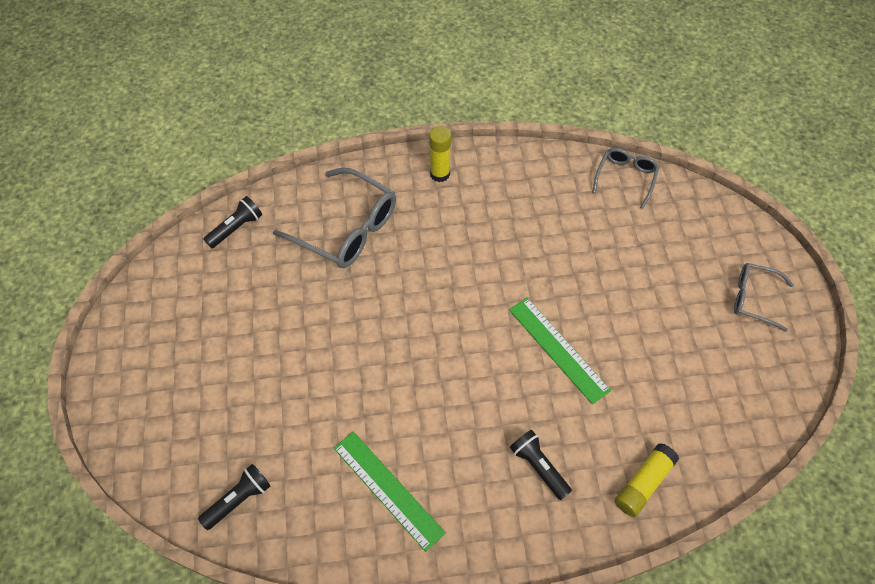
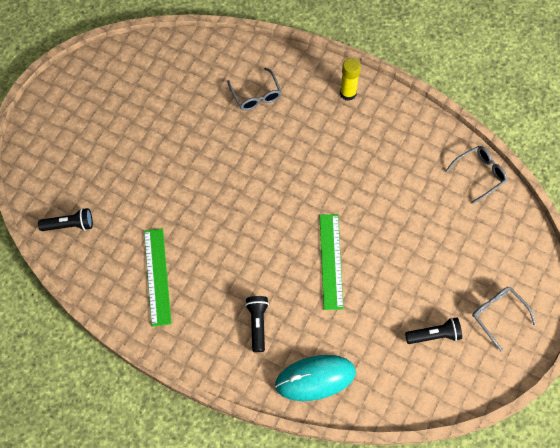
camera: 35 degrees right, 5 degrees up
black flashlight [204,196,262,248] -> black flashlight moved to [405,317,462,344]
grey glasses [273,168,396,268] -> grey glasses [227,67,282,111], size x0.58
yellow glue stick [615,443,679,517] -> turquoise mouse [275,355,356,401]

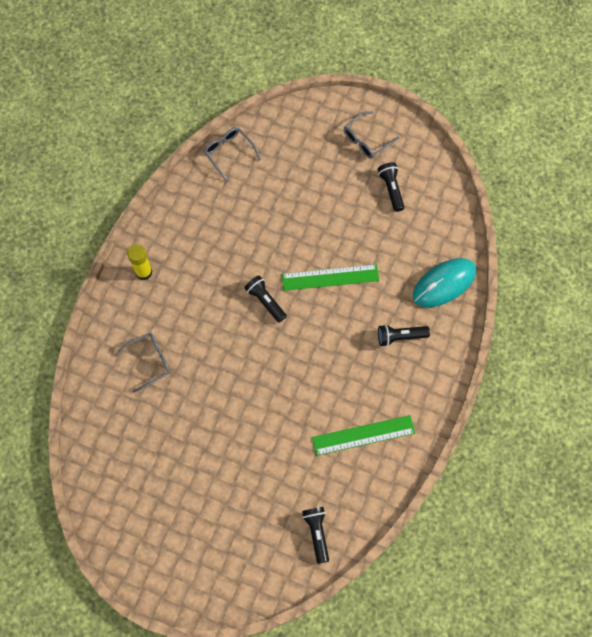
camera: 95 degrees left, 5 degrees up
turquoise mouse [275,355,356,401] -> turquoise mouse turned 75 degrees clockwise [413,258,476,307]
none -> black flashlight [244,275,287,323]

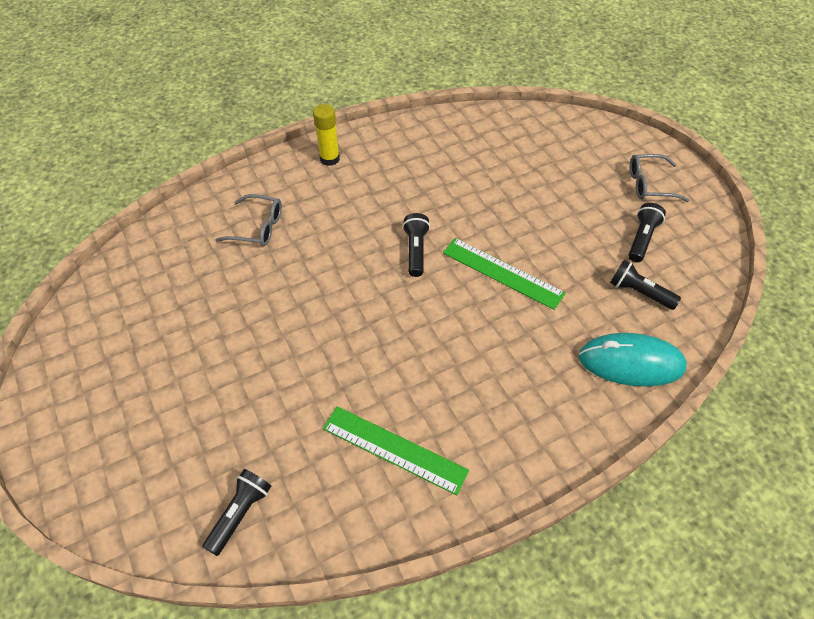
camera: 40 degrees right, 15 degrees down
grey glasses [204,127,261,182] -> none
black flashlight [378,325,430,347] -> black flashlight moved to [610,260,681,310]

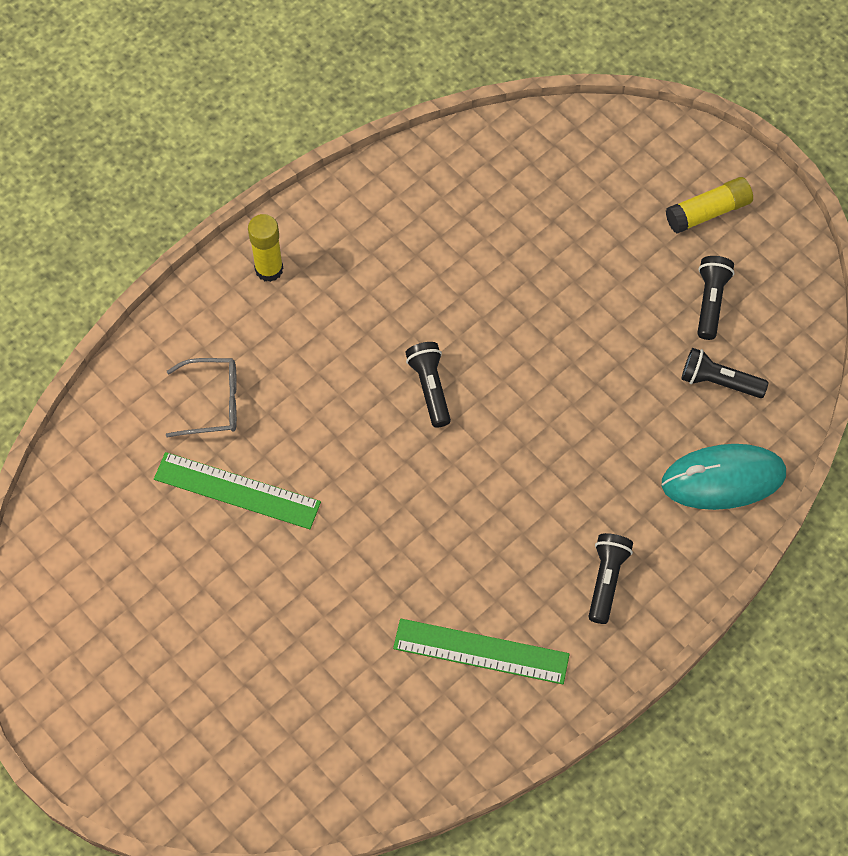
camera: 15 degrees left, 10 degrees up
black flashlight [202,469,271,556] -> black flashlight moved to [588,533,633,624]
green ruler [443,238,565,310] -> green ruler moved to [154,452,321,529]
grey glasses [630,154,690,202] -> yellow glue stick [666,177,753,234]

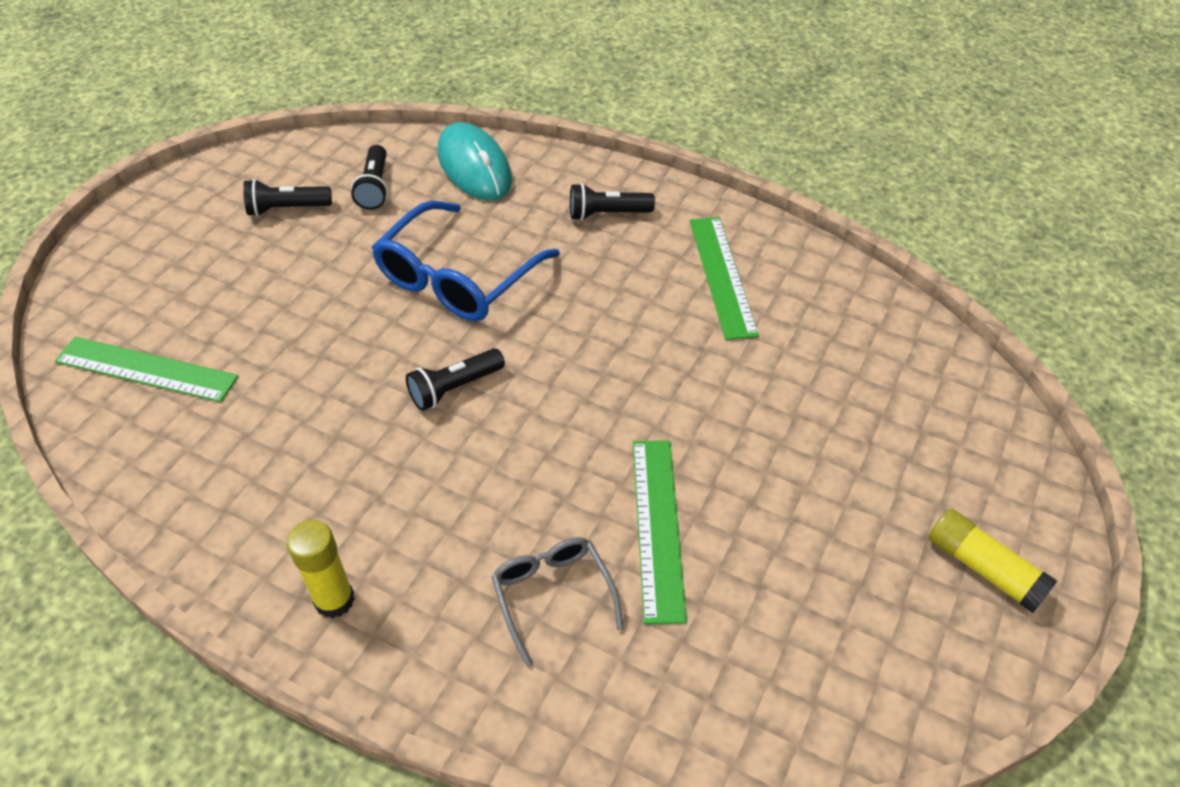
camera: 110 degrees left, 15 degrees down
yellow glue stick [666,177,753,234] -> yellow glue stick moved to [929,509,1057,613]
none -> green ruler [55,337,239,402]
none -> blue glasses [372,201,560,321]

